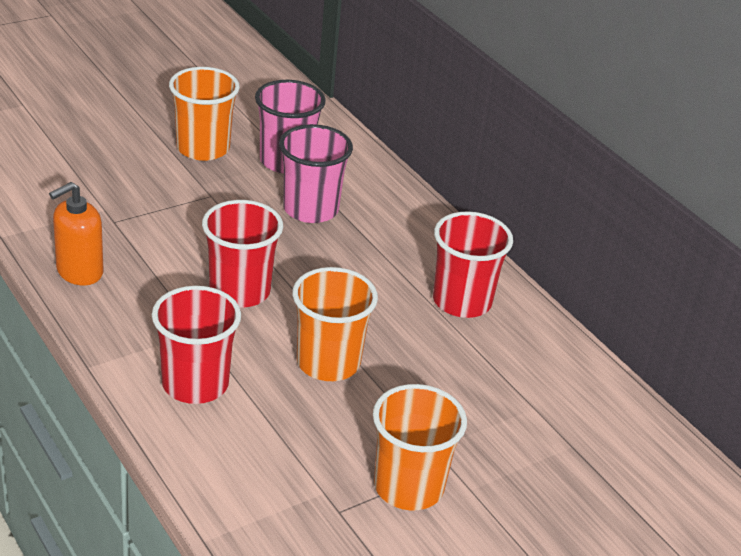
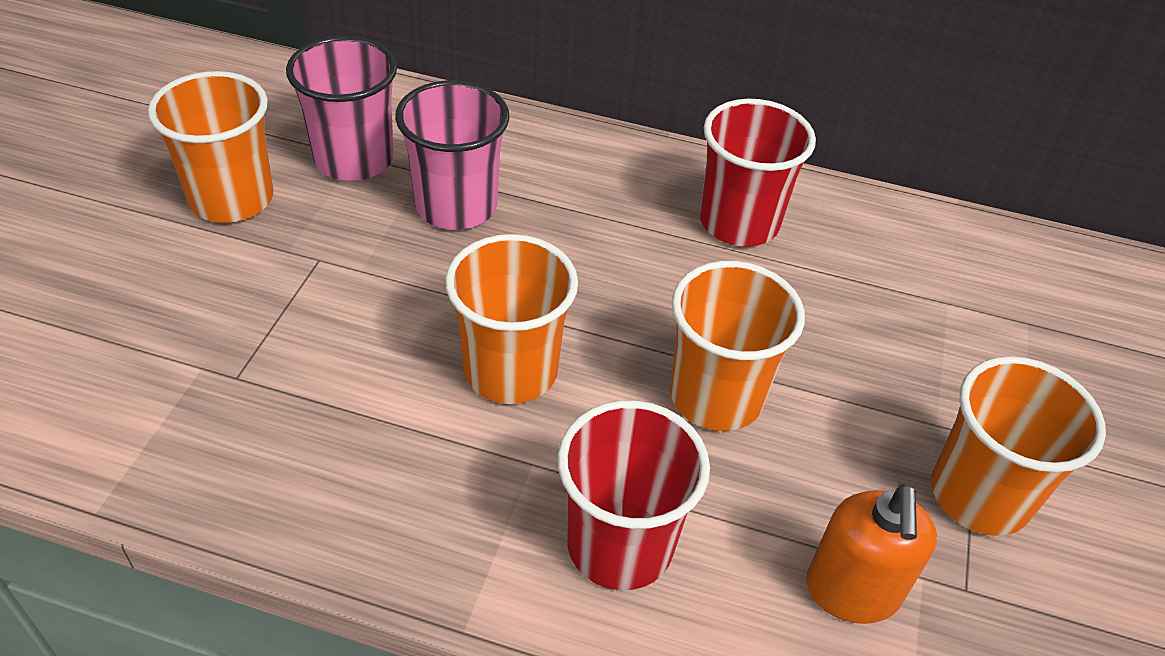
camera: 40 degrees left, 10 degrees up
orange soap dispenser [49,182,104,286] -> orange soap dispenser moved to [806,484,937,624]
red cup [202,200,283,307] -> orange cup [445,234,578,404]

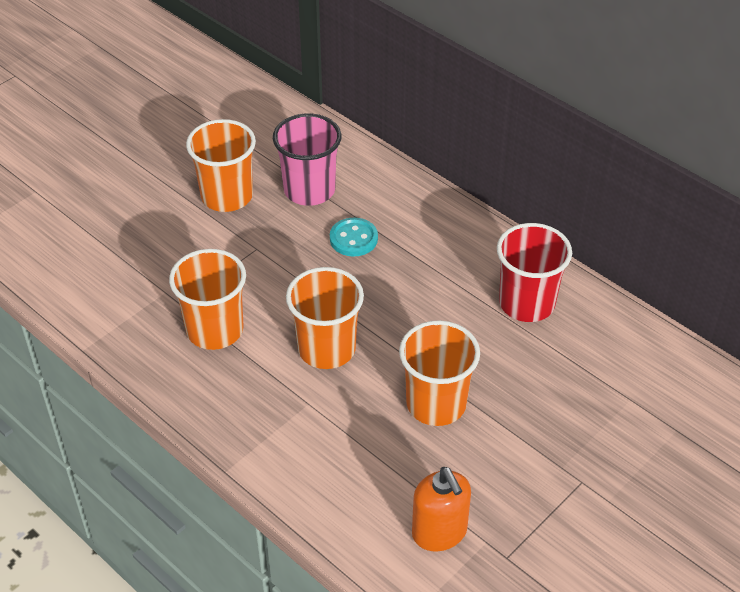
camera: 30 degrees right, 0 degrees up
pink cup [395,80,509,230] -> turquoise button [330,218,378,257]
red cup [558,400,710,590] -> none
orange soap dispenser [806,484,937,624] -> orange soap dispenser turned 60 degrees counterclockwise [412,467,471,551]
orange cup [931,356,1106,536] -> orange cup moved to [169,249,246,350]

